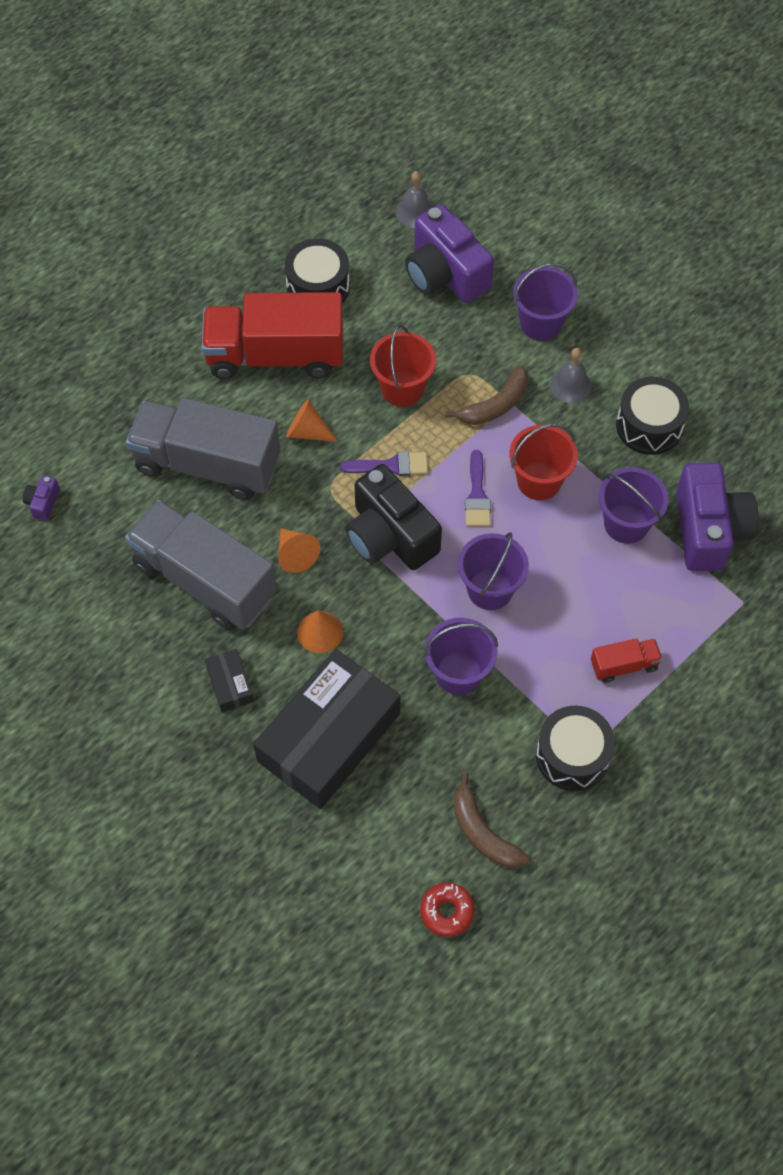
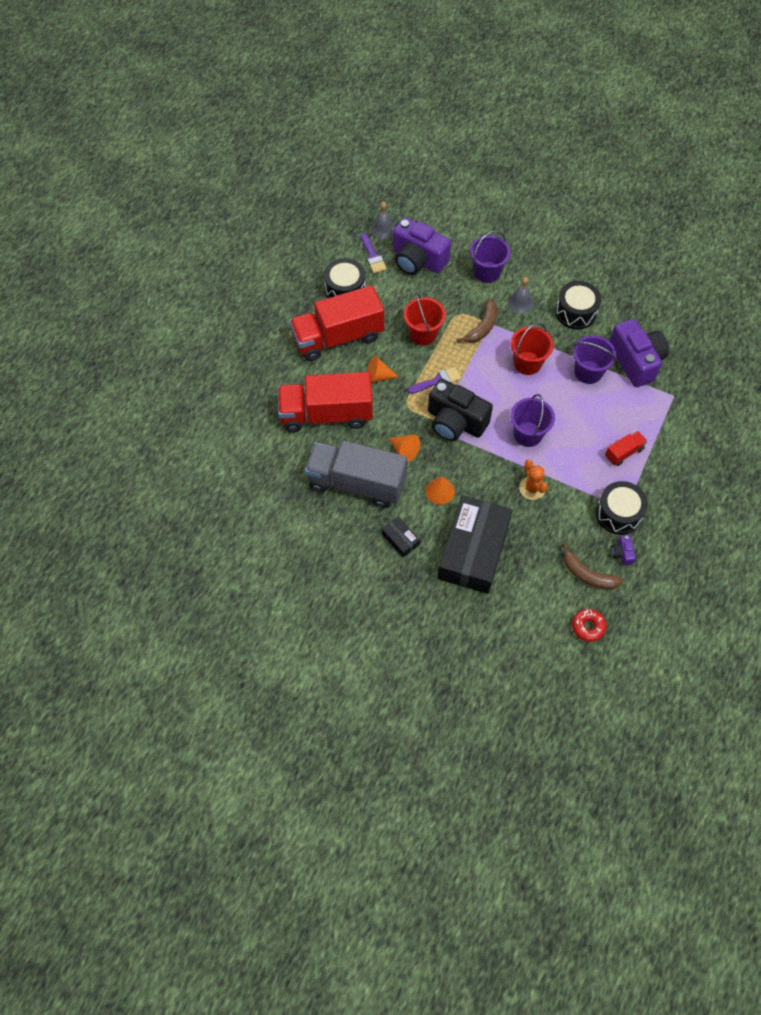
camera: 20 degrees left, 0 degrees up
purple camera [22,476,60,521] -> purple camera moved to [611,535,636,565]
grey truck [126,398,281,500] -> red truck [278,372,373,432]
purple bucket [424,618,498,695] -> orange cactus [519,459,548,500]
purple brush [465,450,491,527] -> purple brush moved to [361,233,387,273]

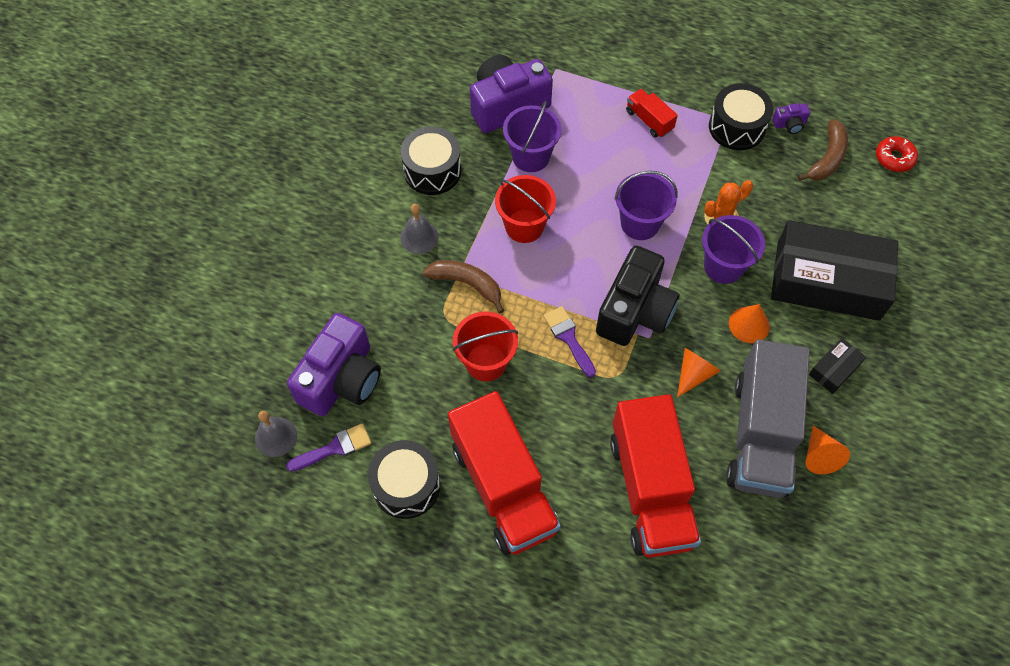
camera: 95 degrees left, 0 degrees up
orange cone [367,356,399,383] -> orange cone moved to [805,425,850,474]
purple bucket [470,230,511,283] -> purple bucket moved to [702,215,765,284]

